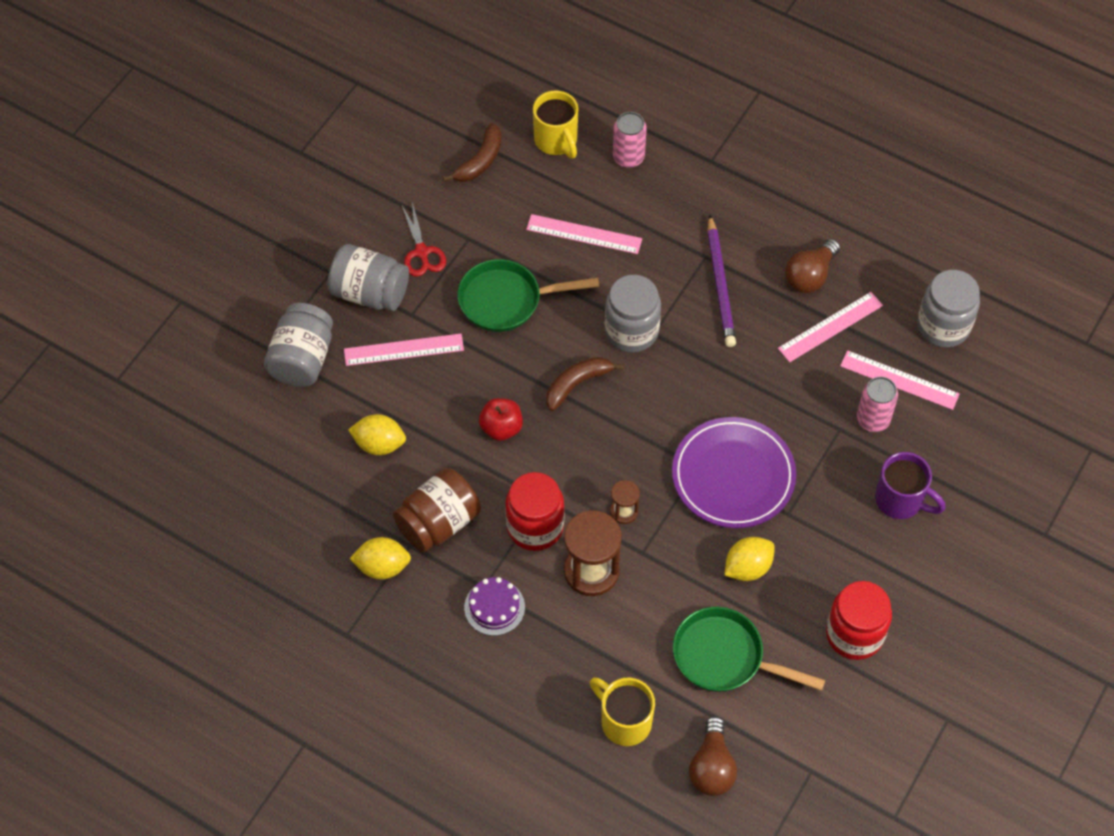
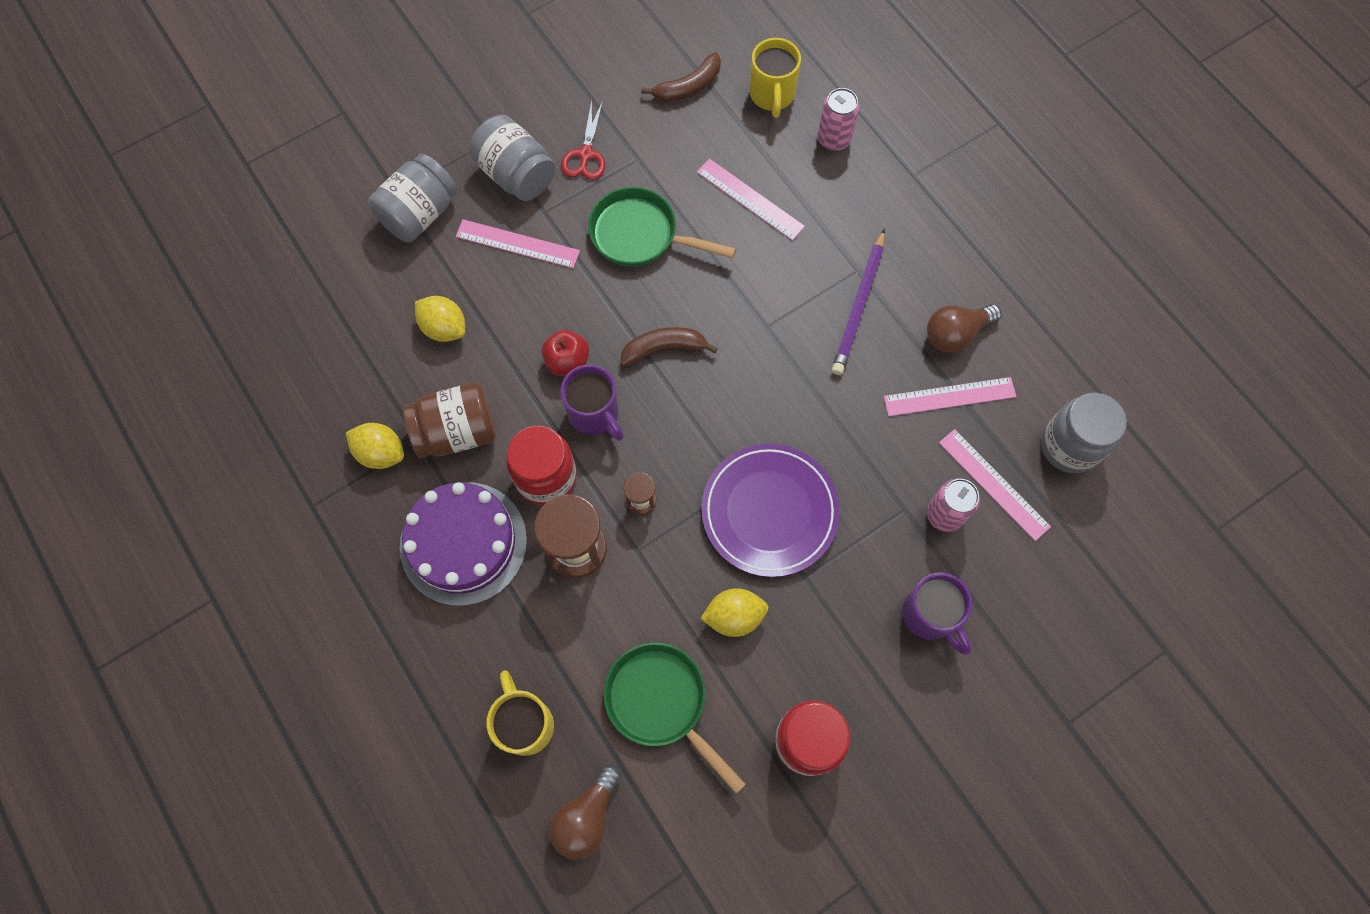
camera: 25 degrees right, 10 degrees up
purple cake [464,577,525,636] -> purple cake [400,482,527,606], size x1.93
grey jar [605,275,661,353] -> none
none -> purple mug [560,365,624,441]

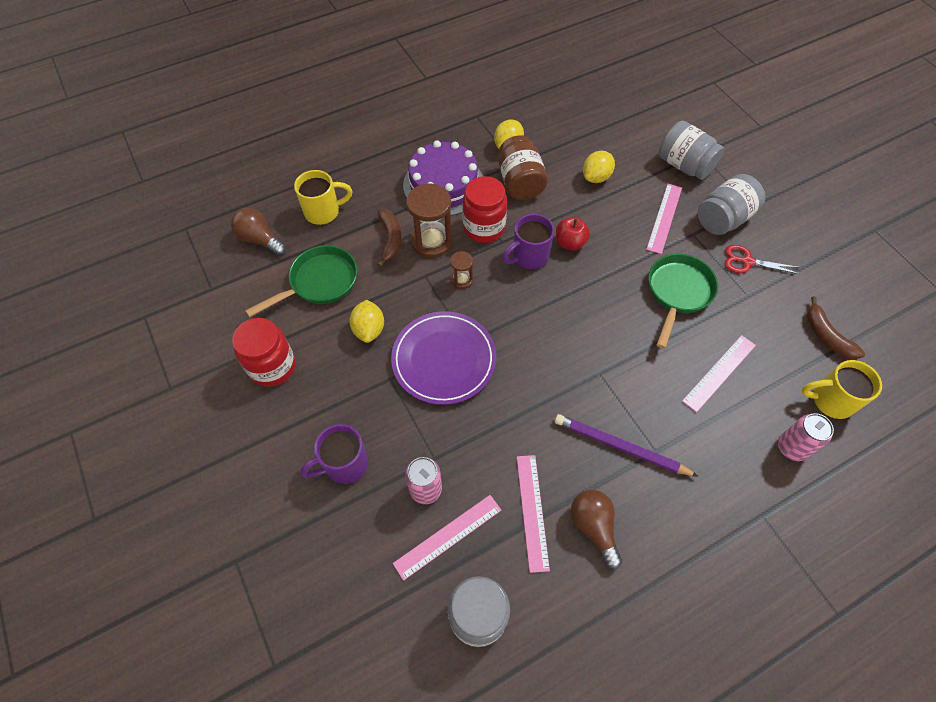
camera: 95 degrees right, 10 degrees down
brown banana [620,327,718,366] -> brown banana moved to [377,210,402,267]

